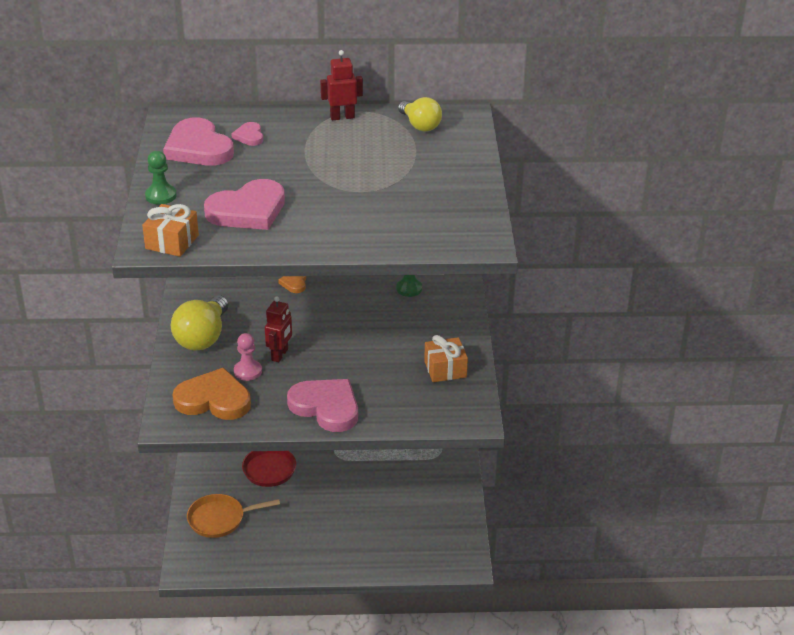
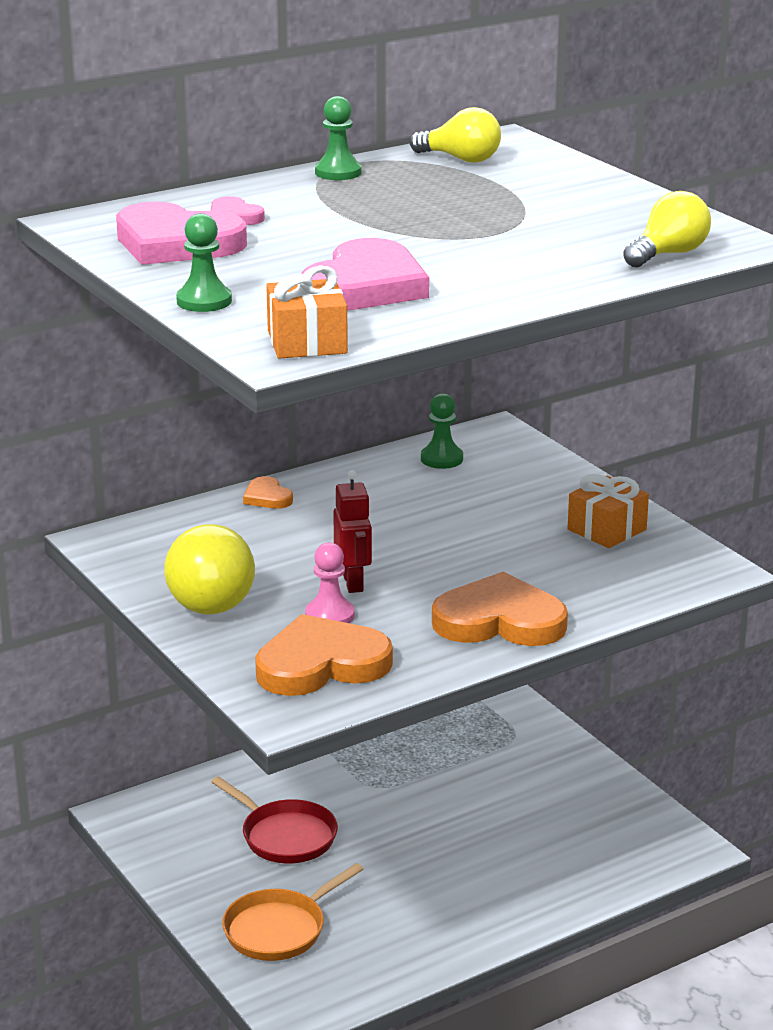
camera: 30 degrees left, 10 degrees down
pink heart [287,379,358,432] -> orange heart [432,571,568,646]
red robot [320,50,363,120] -> green pawn [315,96,362,180]
none -> yellow light bulb [623,191,711,267]

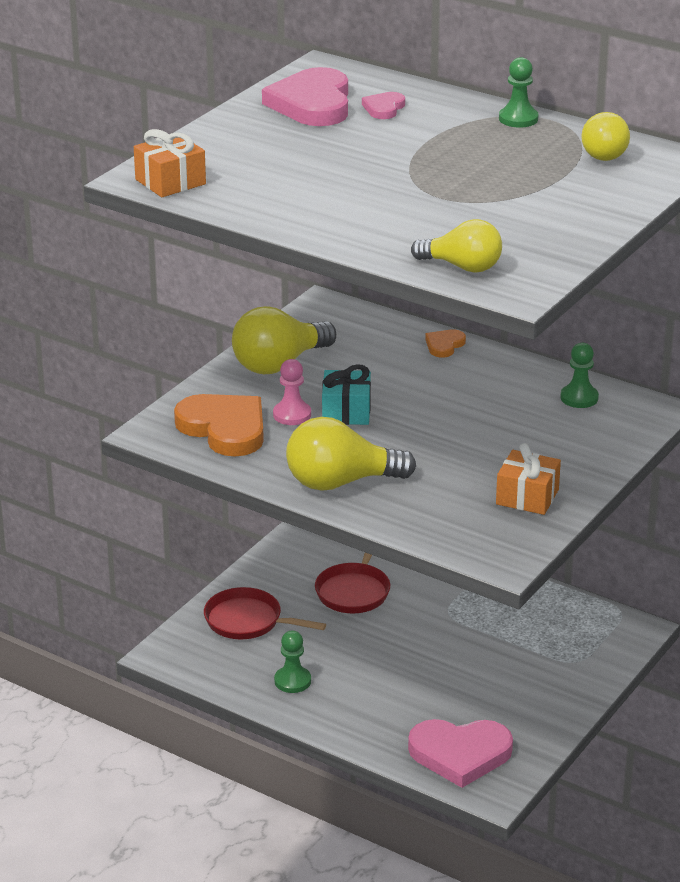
camera: 65 degrees right, 5 degrees up
green pawn [176,213,232,312] -> green pawn moved to [274,631,311,693]
orange pan [222,863,363,961] -> red pan [204,587,326,639]
pink heart [301,238,429,310] -> pink heart moved to [408,719,513,788]
red robot [333,470,372,593] -> turquoise gift [322,364,371,425]
orange heart [432,571,568,646] -> yellow light bulb [286,417,416,491]

